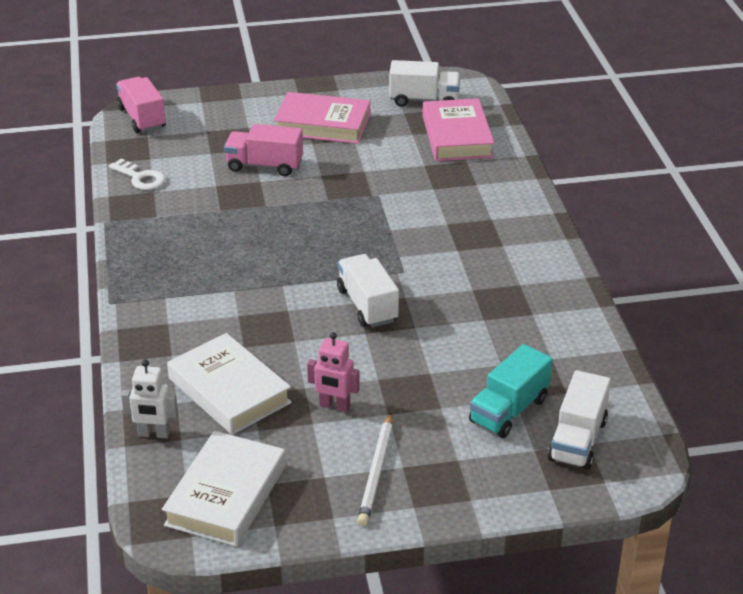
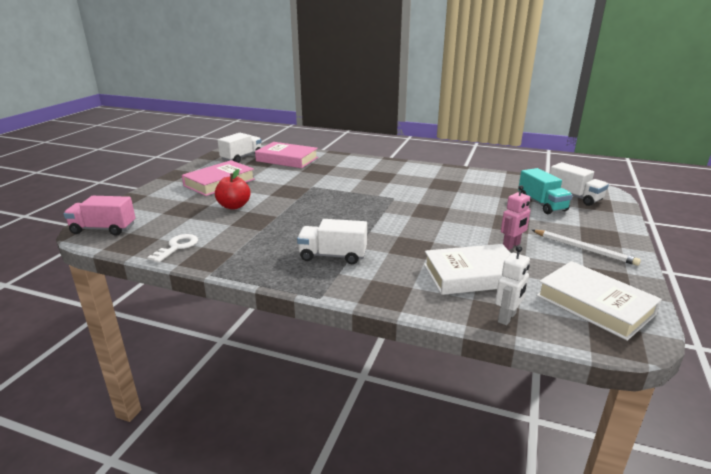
camera: 60 degrees left, 10 degrees down
white key [109,158,165,190] -> white key turned 45 degrees counterclockwise [147,234,198,263]
pink truck [224,124,303,176] -> red apple [215,169,250,210]
white truck [337,254,399,327] -> white truck moved to [297,219,367,264]

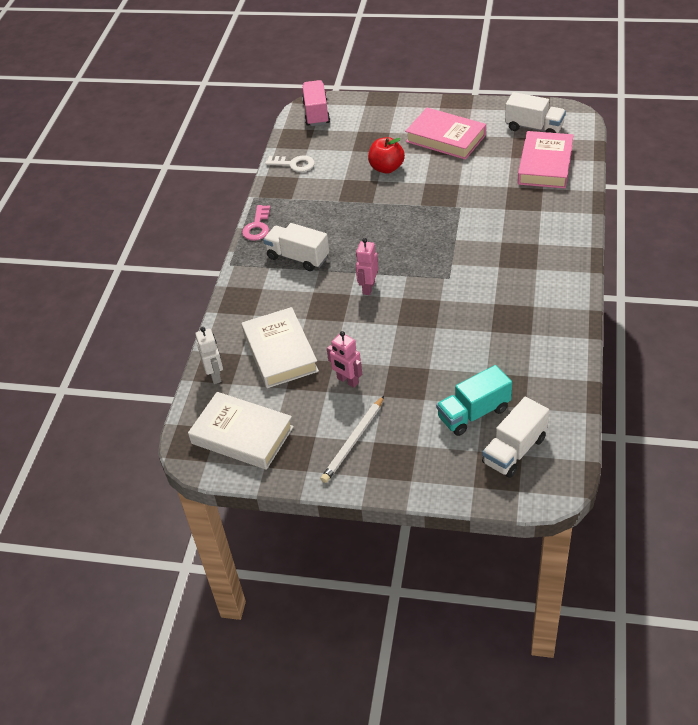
camera: 85 degrees right, 20 degrees up
white truck [297,219,367,264] -> white truck turned 60 degrees counterclockwise [263,223,329,271]
white robot [495,246,530,325] -> white robot turned 135 degrees counterclockwise [195,327,223,384]
white book [536,261,662,341] -> white book turned 75 degrees clockwise [188,392,294,470]
none -> pink key [242,205,270,241]
none -> pink robot [356,238,378,295]

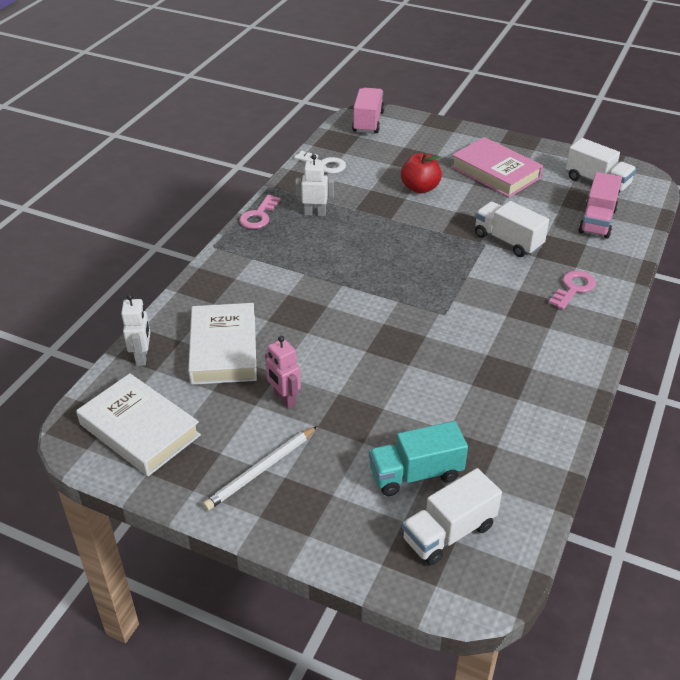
camera: 10 degrees right, 5 degrees down
white truck [263,223,329,271] -> white truck moved to [475,201,549,257]
pink robot [356,238,378,295] -> none
pink book [518,131,574,189] -> pink truck [578,172,622,239]
none -> white robot [295,154,334,216]
none -> pink key [549,271,596,310]

